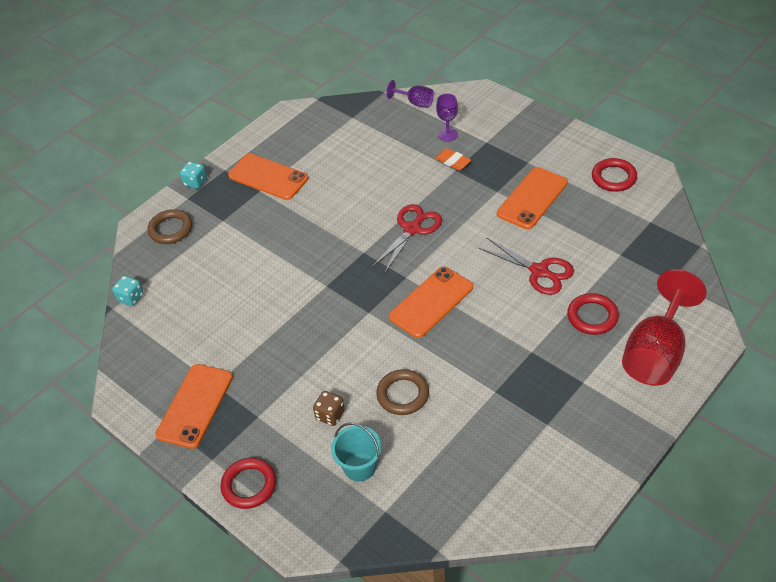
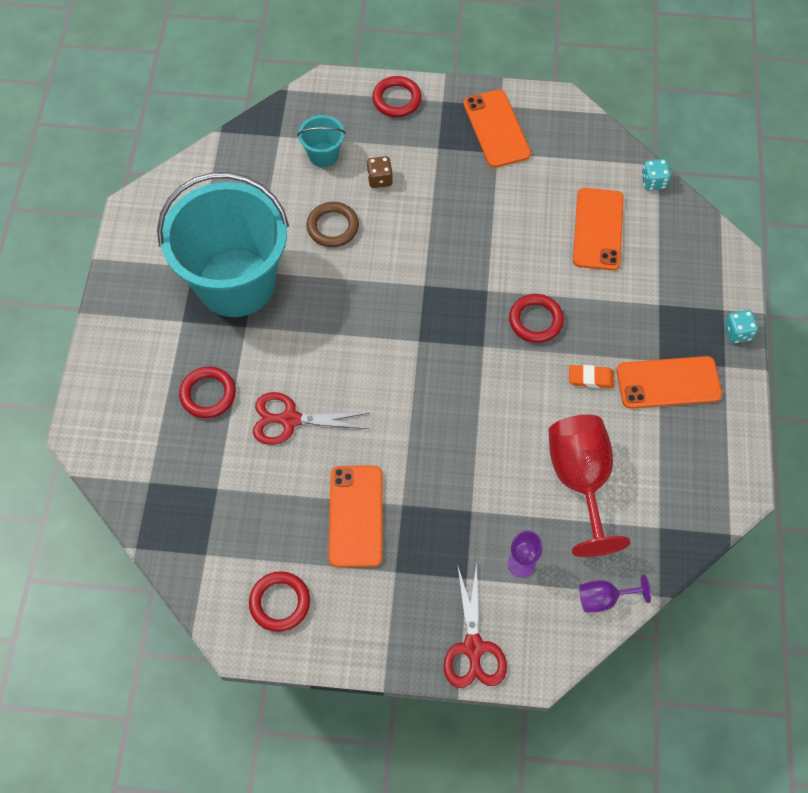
camera: 140 degrees right, 15 degrees up
brown ring [147,209,192,244] -> none
red scissors [372,204,442,274] -> red scissors moved to [444,563,507,688]
orange phone [389,267,473,338] -> orange phone moved to [573,188,624,271]
orange eraser [435,148,471,170] -> orange eraser moved to [569,365,614,388]
red goblet [622,269,707,386] -> red goblet moved to [548,415,630,557]
none -> turquoise bucket [157,172,289,317]
none -> red ring [509,294,564,343]

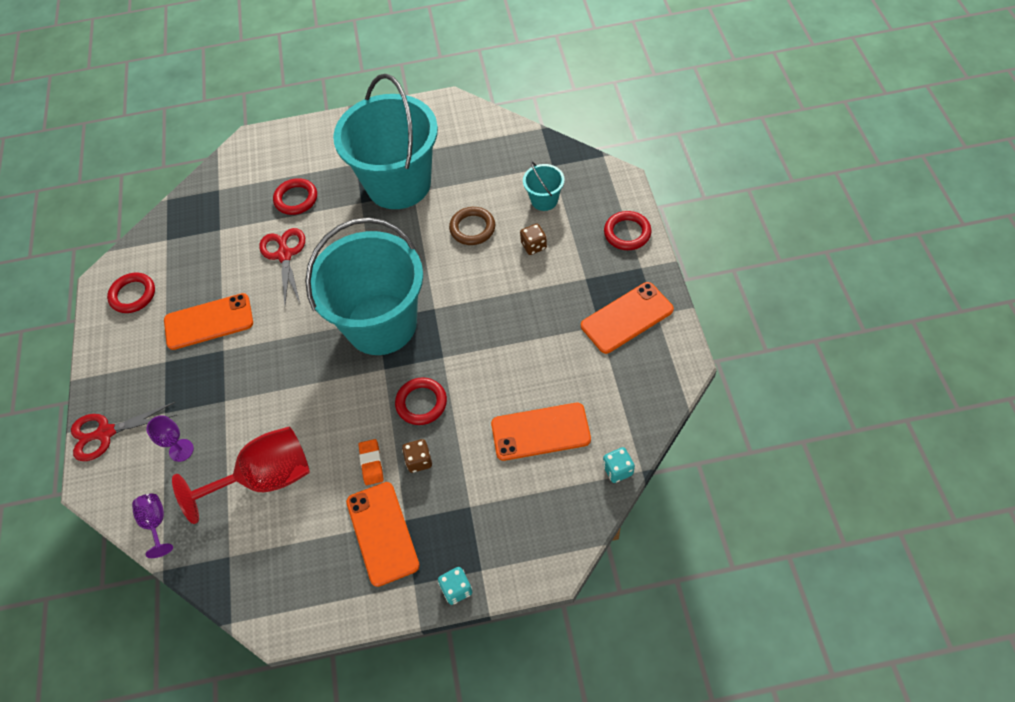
camera: 80 degrees right, 5 degrees down
none -> turquoise bucket [305,217,423,355]
none -> brown dice [402,439,432,473]

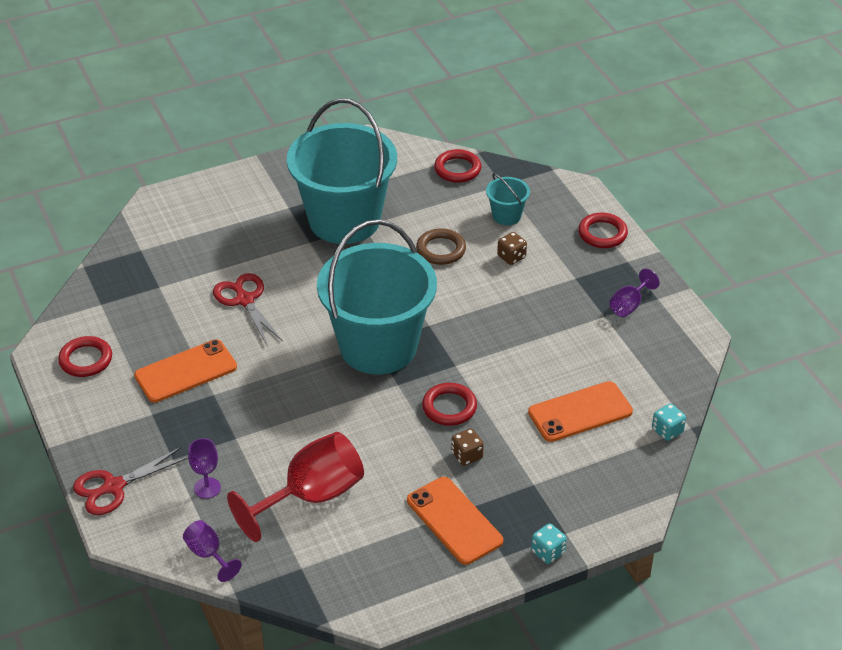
camera: 20 degrees left, 15 degrees down
red ring [273,178,317,215] -> red ring moved to [434,149,481,183]
orange eraser [359,439,384,485] -> none
orange phone [581,282,674,354] -> purple goblet [609,269,660,317]

